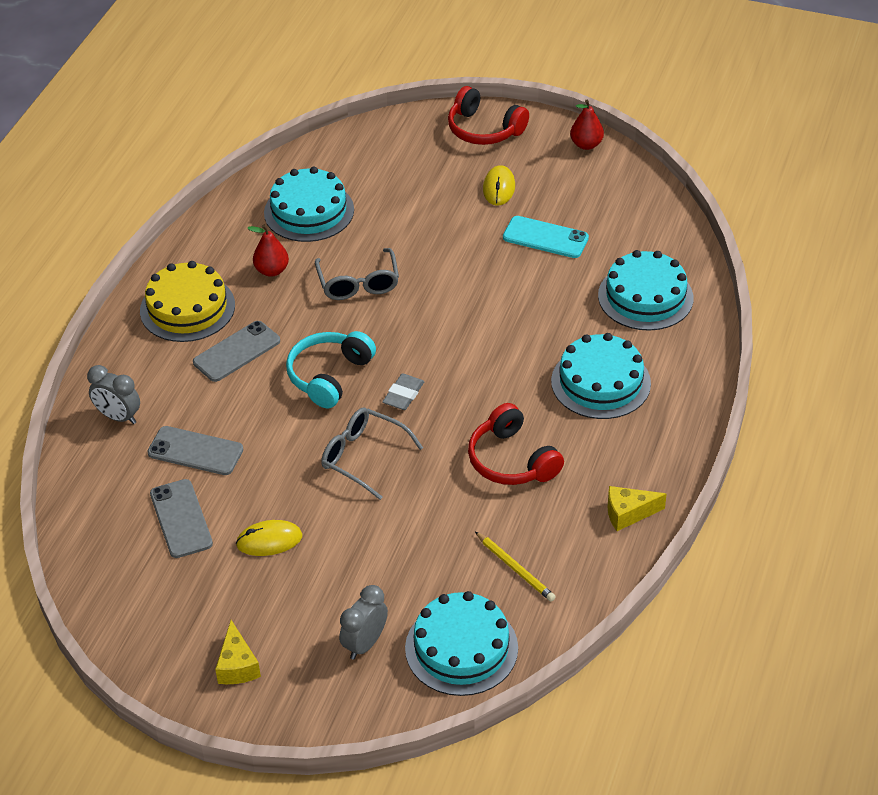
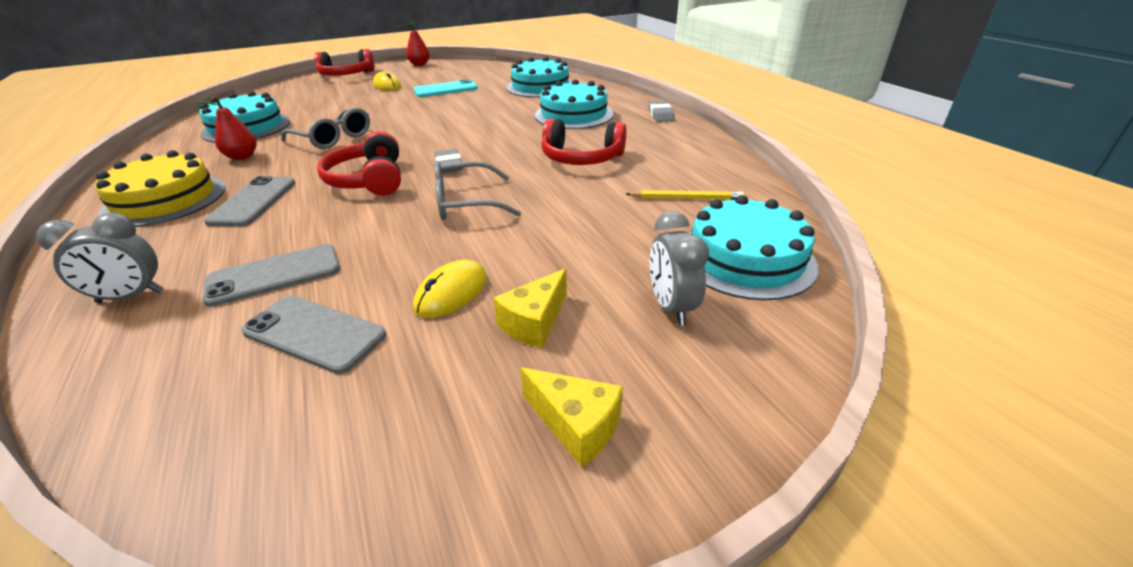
camera: 45 degrees left, 10 degrees down
turquoise headphones [286,331,376,408] -> red headphones [317,131,401,195]
yellow cheese [607,486,667,531] -> yellow cheese moved to [493,269,567,348]
none -> grey eraser [648,101,674,122]

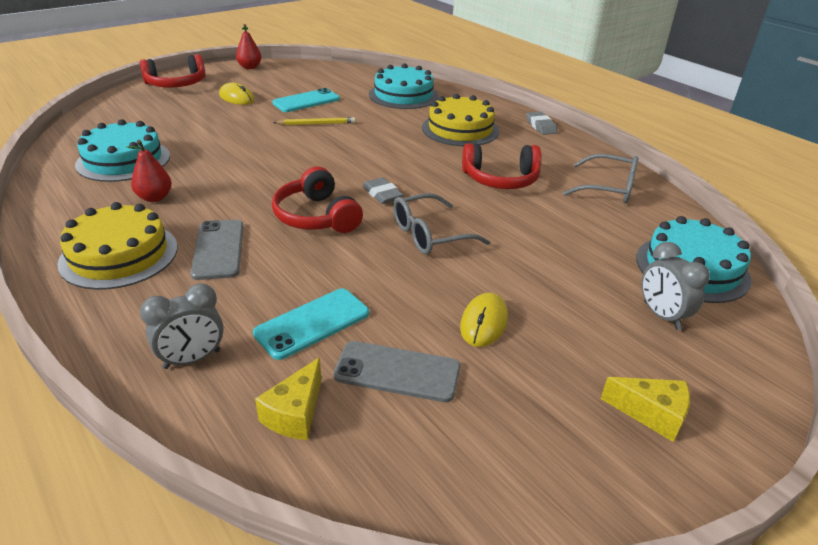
camera: 15 degrees left, 0 degrees up
grey phone [203,244,340,307] -> turquoise phone [253,288,369,360]
grey glasses [281,108,370,149] -> grey glasses moved to [563,154,638,204]
yellow cheese [493,269,567,348] -> yellow cheese moved to [255,357,321,440]
turquoise cake [535,79,613,129] -> yellow cake [422,94,499,146]
yellow pencil [626,190,744,200] -> yellow pencil moved to [273,117,356,125]

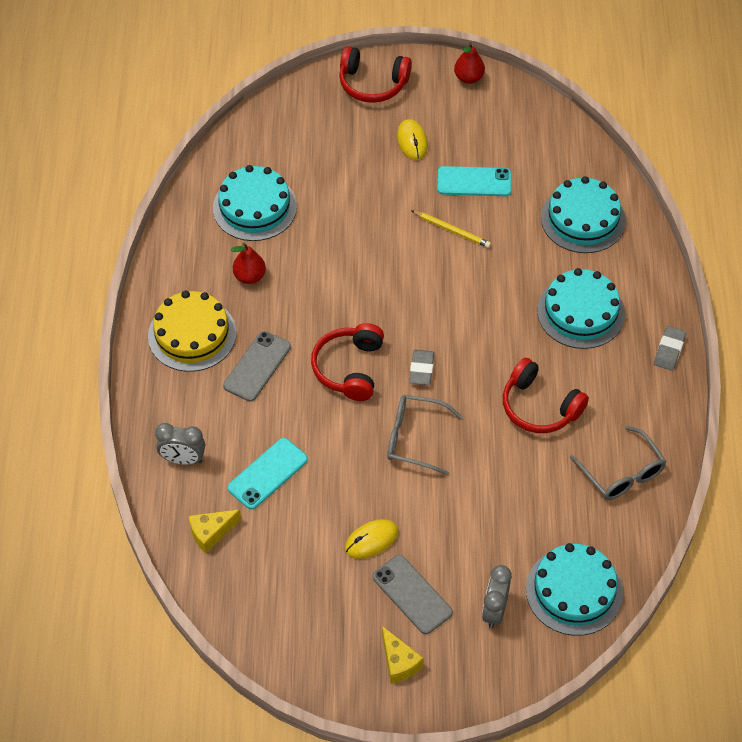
camera: 40 degrees right, 20 degrees up
turquoise phone [253,288,369,360] -> turquoise phone turned 45 degrees counterclockwise [228,438,308,510]
grey phone [333,341,460,402] -> grey phone moved to [372,555,453,634]
yellow cake [422,94,499,146] -> turquoise cake [537,268,625,349]

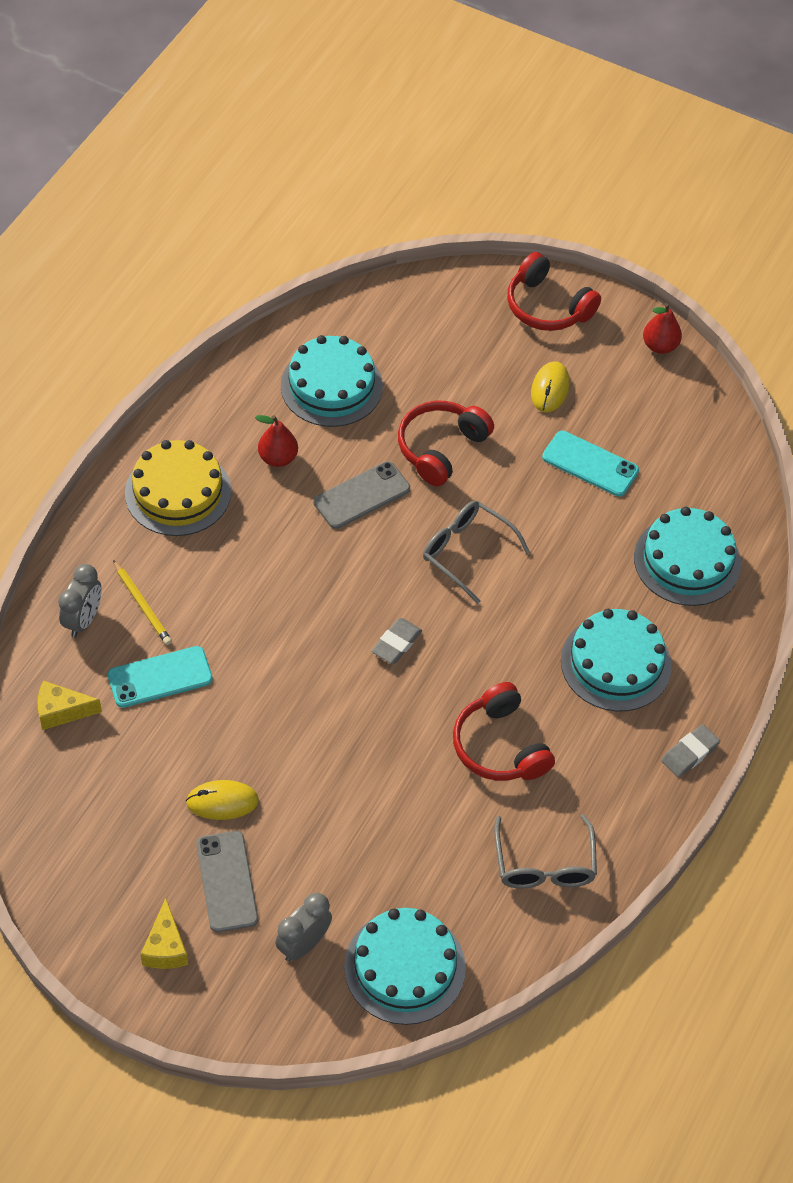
camera: 25 degrees right, 0 degrees up
grey clock [155,423,205,465] -> grey clock turned 105 degrees counterclockwise [58,564,101,637]
grey phone [223,331,291,402] -> grey phone moved to [314,461,410,529]
red headphones [311,323,384,401] -> red headphones moved to [398,401,494,486]
grey glasses [387,395,462,476] -> grey glasses moved to [423,500,530,604]
yellow pencil [411,210,491,248] -> yellow pencil moved to [113,560,172,645]

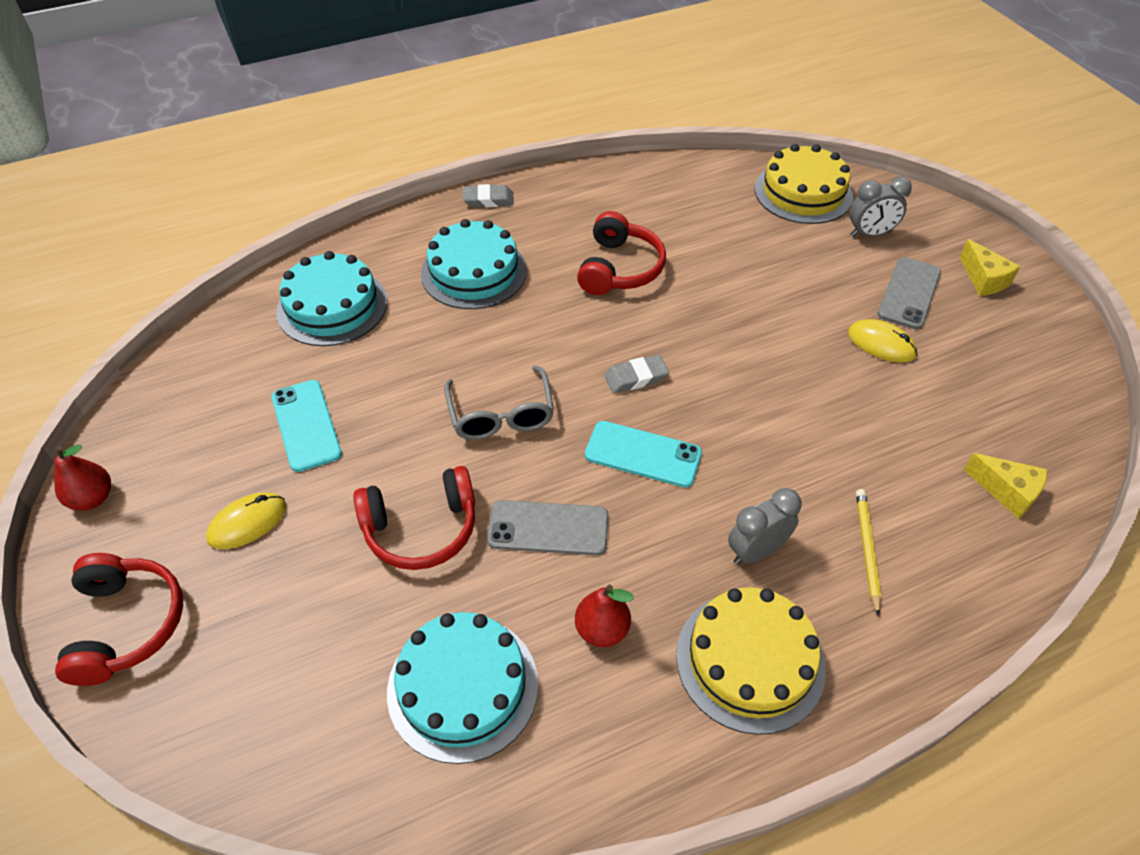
camera: 140 degrees left, 5 degrees down
grey clock [58,564,101,637] -> grey clock moved to [728,488,801,565]
turquoise phone [108,646,213,708] -> turquoise phone moved to [585,421,702,487]
yellow cheese [140,898,188,969] -> yellow cheese turned 120 degrees clockwise [960,239,1020,296]
turquoise cake [344,908,466,1025] -> yellow cake [755,144,853,224]
grey glasses [494,814,597,888] -> none

